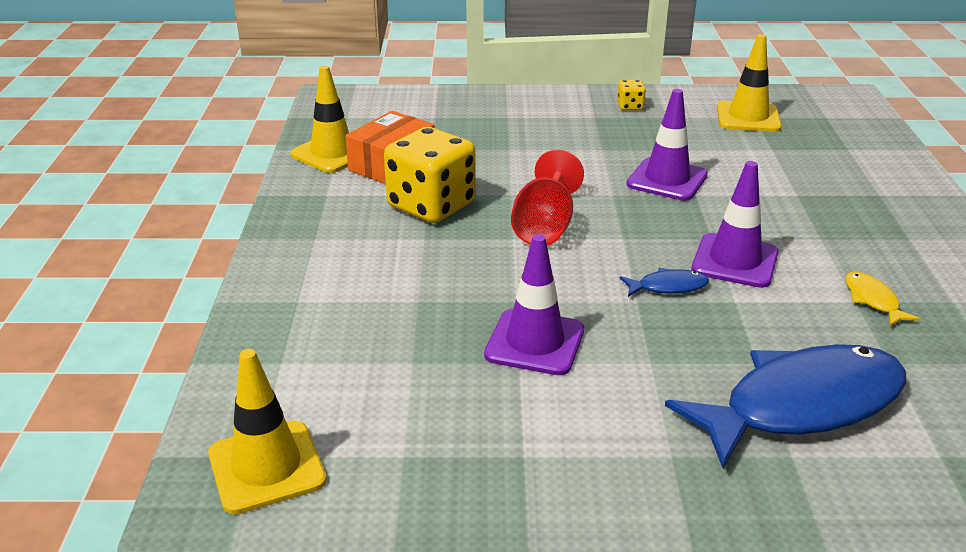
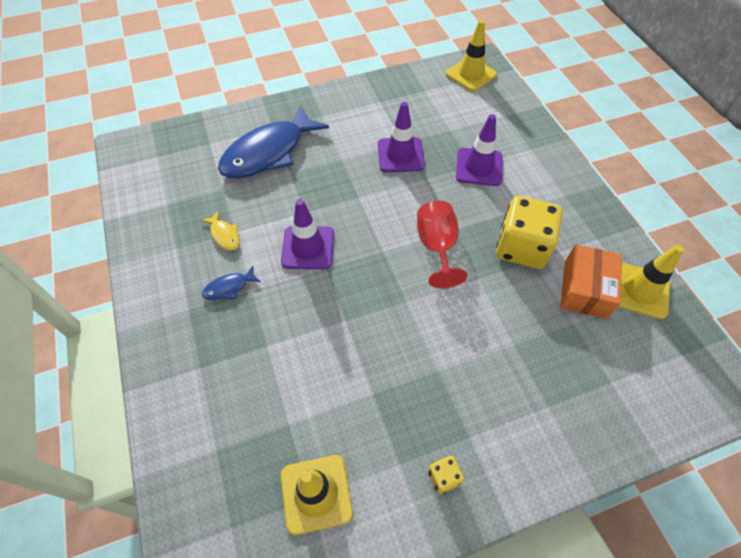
camera: 160 degrees right, 25 degrees up
blue fish [620,268,709,297] -> blue fish moved to [202,266,261,300]
purple traffic cone [627,89,708,201] -> purple traffic cone moved to [456,114,503,186]

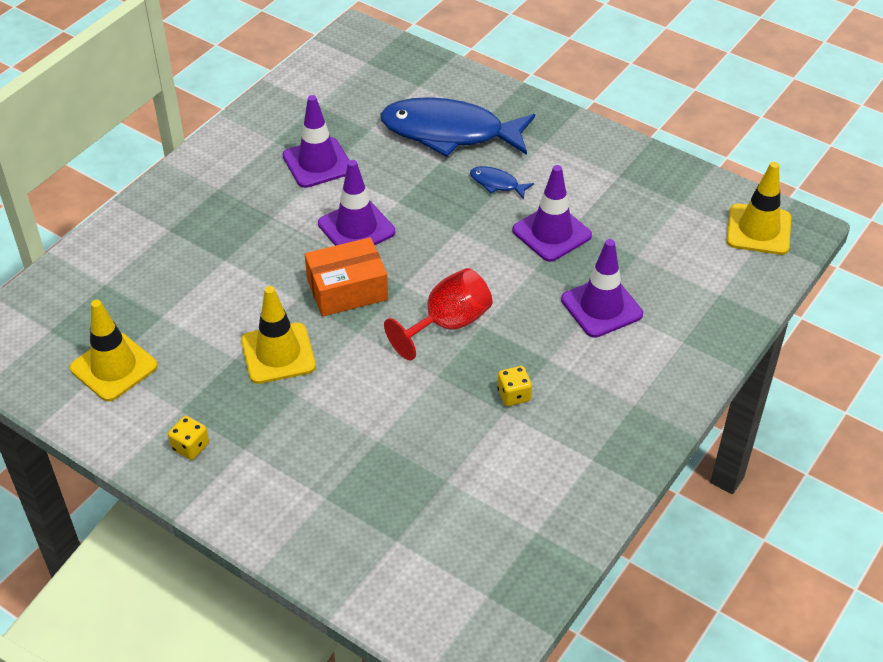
camera: 55 degrees right, 10 degrees down
yellow fish [201,210,240,251] -> purple traffic cone [283,95,350,188]
blue fish [202,266,261,300] -> blue fish moved to [470,166,534,199]
yellow dice [496,196,563,269] -> yellow dice [497,366,532,406], size x0.43
orange box [560,245,622,319] -> orange box moved to [305,237,388,317]
yellow traffic cone [618,245,684,319] -> yellow traffic cone moved to [241,286,316,384]

